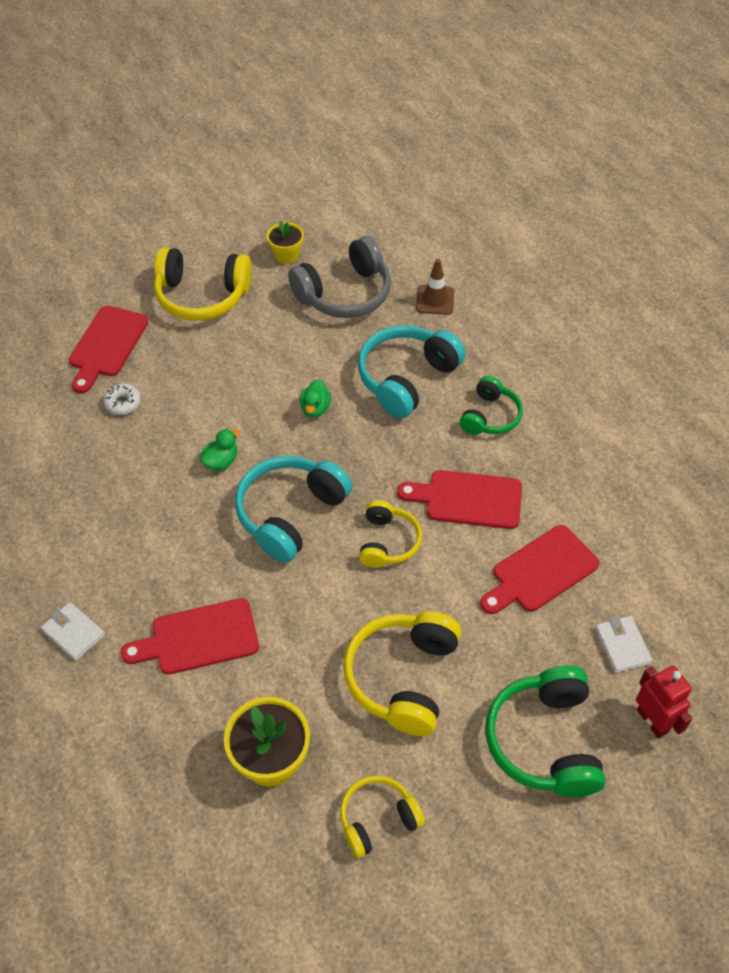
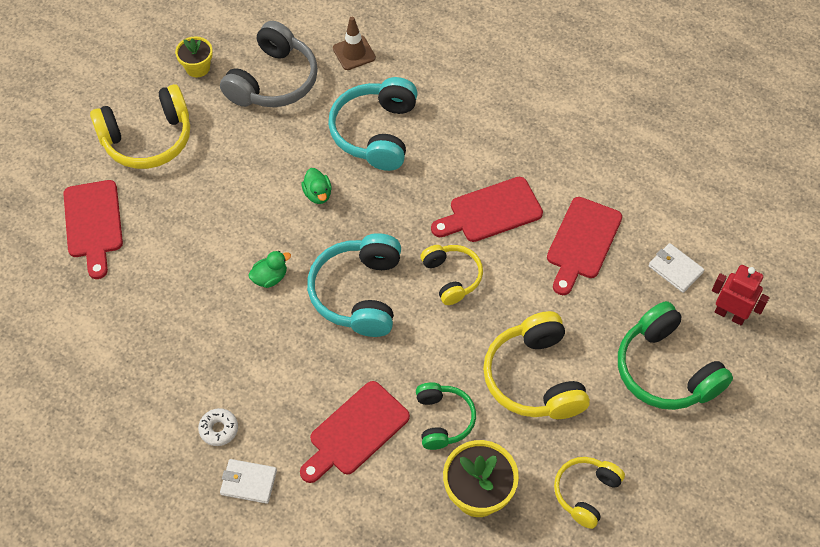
camera: 30 degrees left, 5 degrees up
white donut [103,384,141,415] -> white donut moved to [198,408,238,446]
green duck [200,429,240,470] -> green duck turned 45 degrees clockwise [249,251,291,288]
green headphones [460,376,523,435] -> green headphones moved to [416,382,476,450]

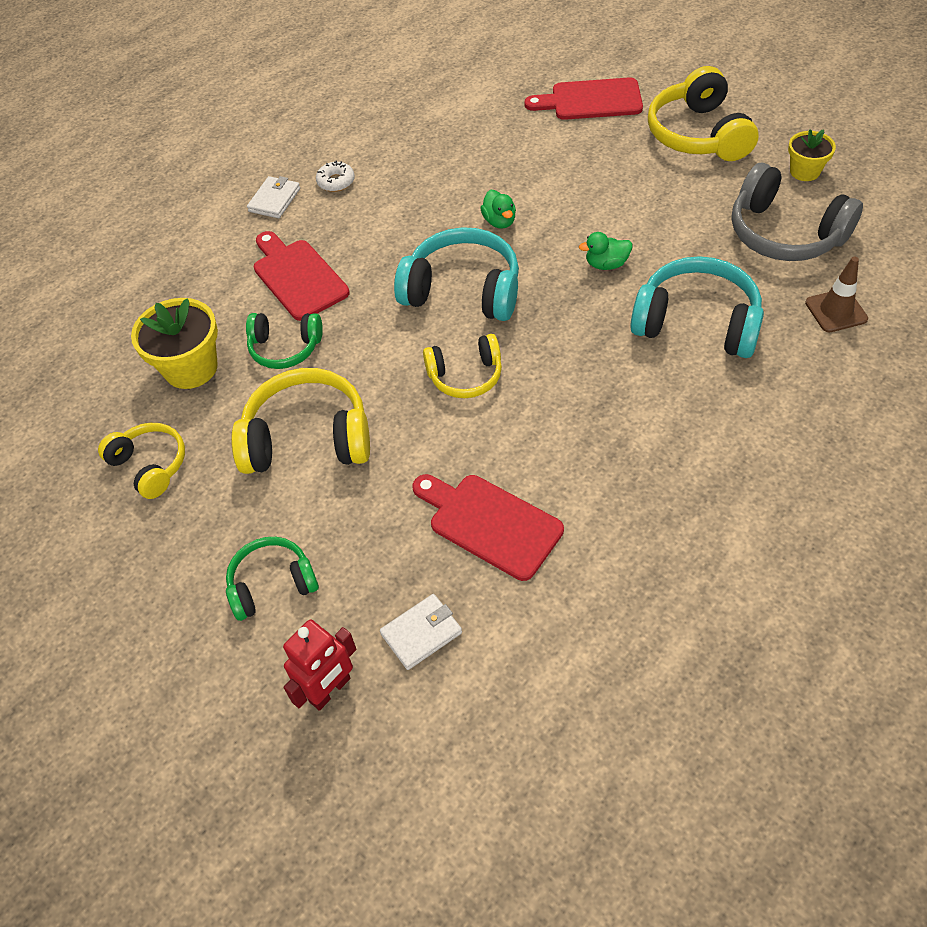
camera: 105 degrees right, 5 degrees down
red cutting board [431,177,543,242] -> none
green headphones [618,301,733,410] -> green headphones [226,537,319,621], size x0.61

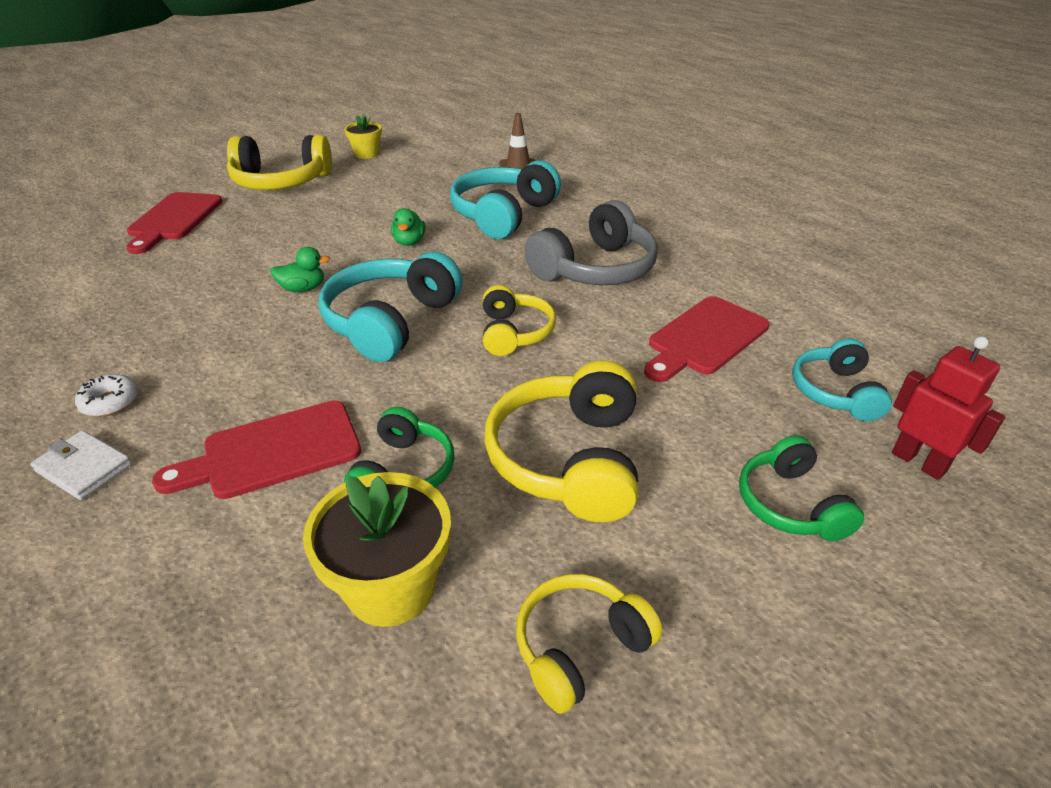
camera: 85 degrees left, 15 degrees down
white wallet [380,594,462,670] -> turquoise headphones [792,338,892,421]
grey headphones [732,163,863,261] -> grey headphones moved to [524,200,658,285]

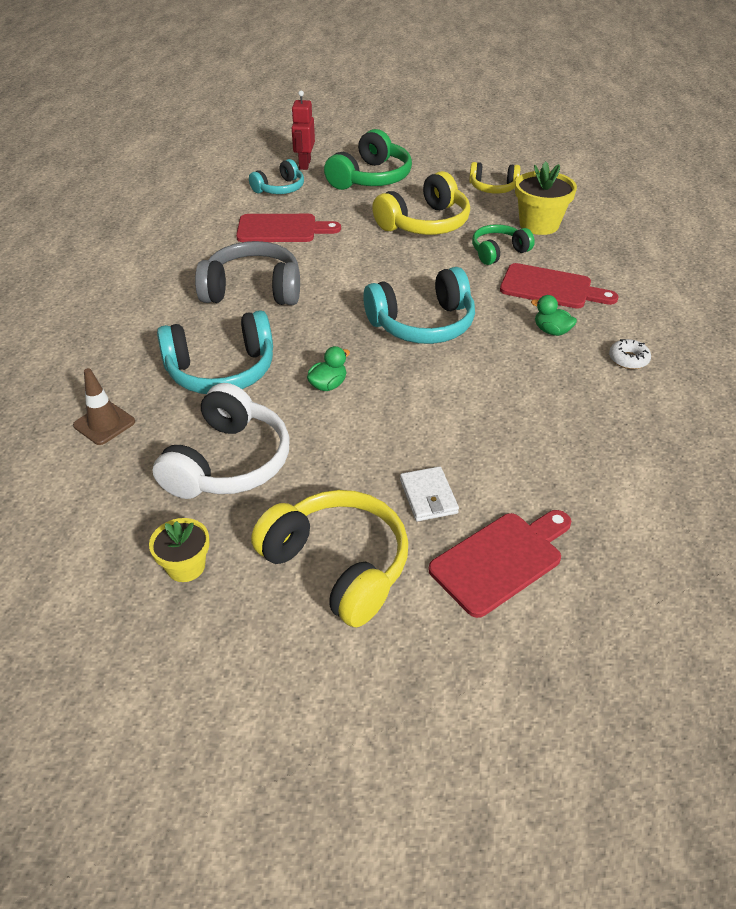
camera: 135 degrees left, 5 degrees up
white wallet [30,430,132,500] -> white wallet moved to [400,466,459,521]
green duck [271,247,330,292] -> green duck moved to [531,295,577,336]
yellow headphones [483,285,556,356] -> none
green headphones [739,435,864,541] -> green headphones [324,129,412,190], size x1.65
none -> white headphones [153,383,290,499]

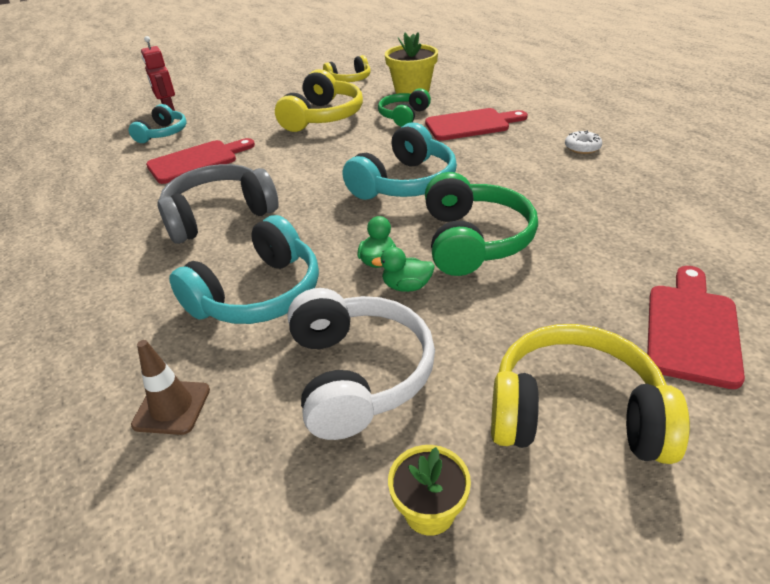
camera: 30 degrees left, 5 degrees down
green headphones [324,129,412,190] -> green headphones moved to [425,172,538,276]
white wallet [400,466,459,521] -> none
green duck [531,295,577,336] -> green duck moved to [372,247,435,292]

